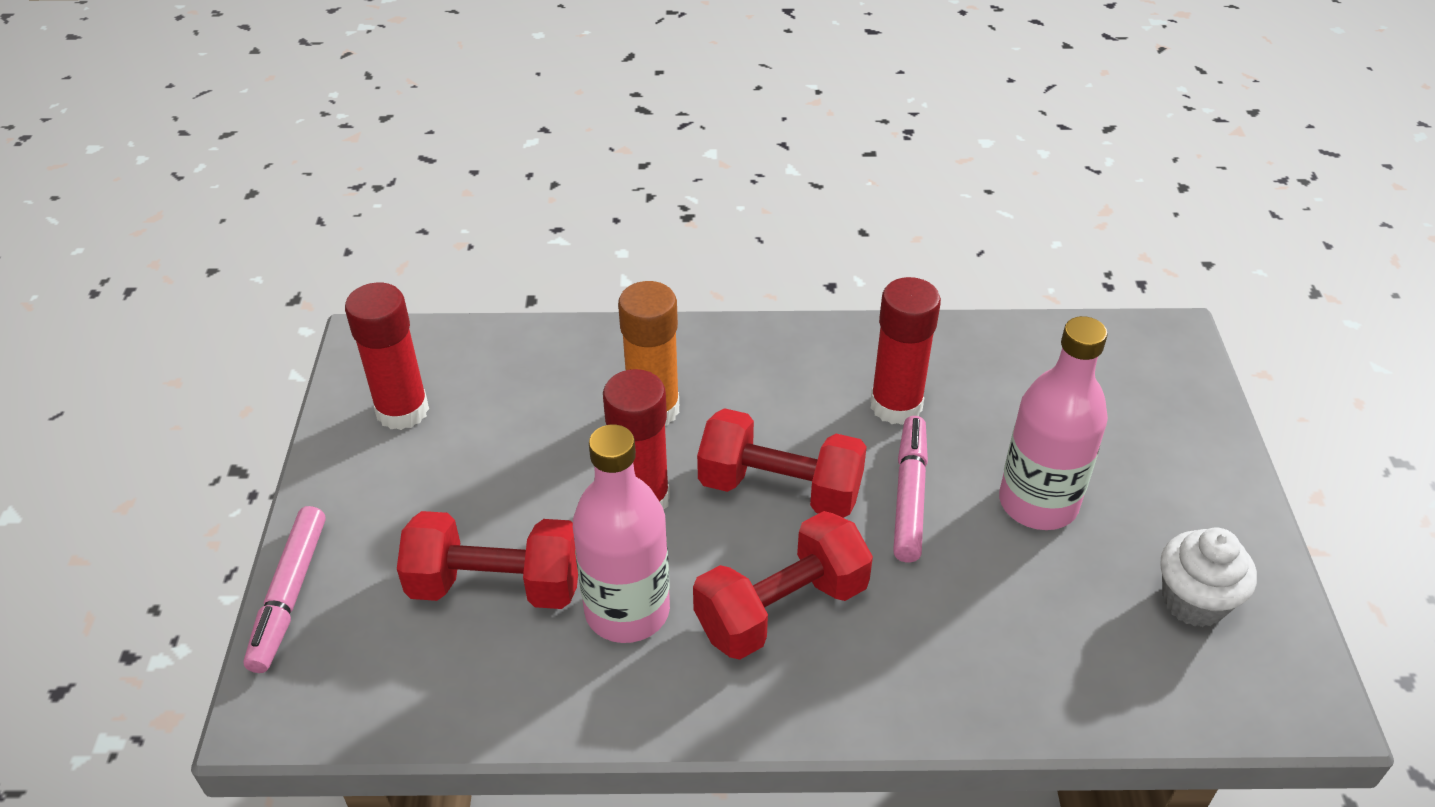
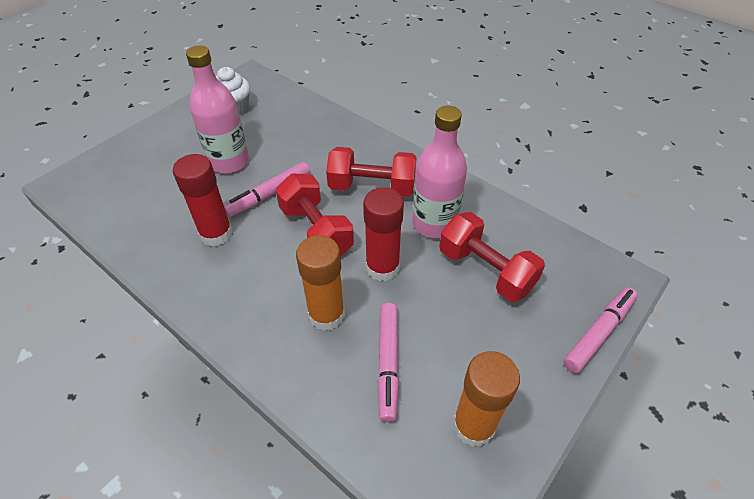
camera: 140 degrees left, 5 degrees up
red glue stick [345,283,429,430] -> orange glue stick [453,351,520,447]
none -> pink marker [377,303,399,422]

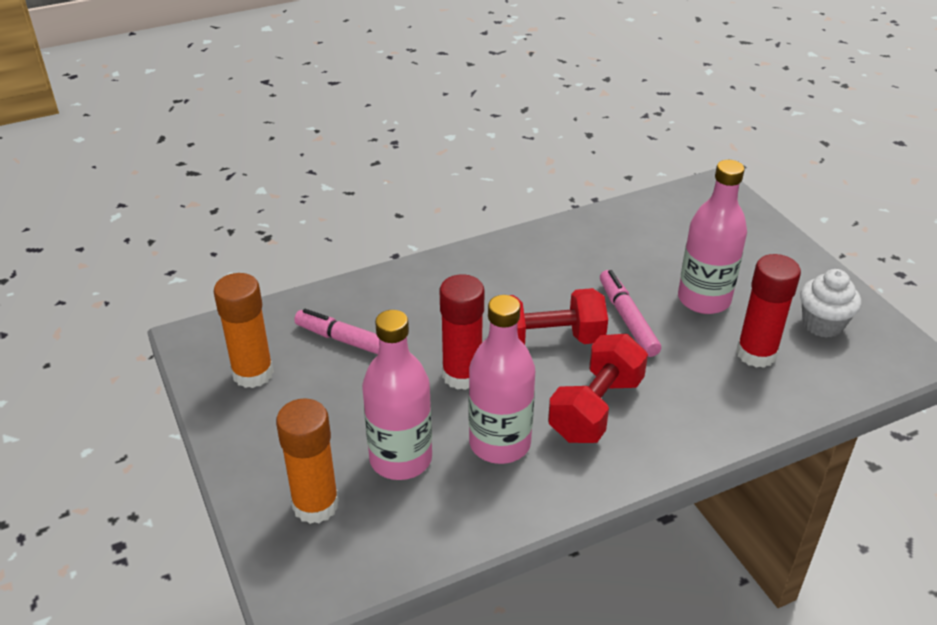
camera: 115 degrees right, 10 degrees down
red glue stick [173,154,233,246] -> red glue stick moved to [736,254,801,368]
orange glue stick [296,235,345,331] -> orange glue stick moved to [276,398,339,524]
red dumbbell [439,212,545,302] -> pink bottle [362,310,432,480]
pink marker [563,287,637,373] -> none

